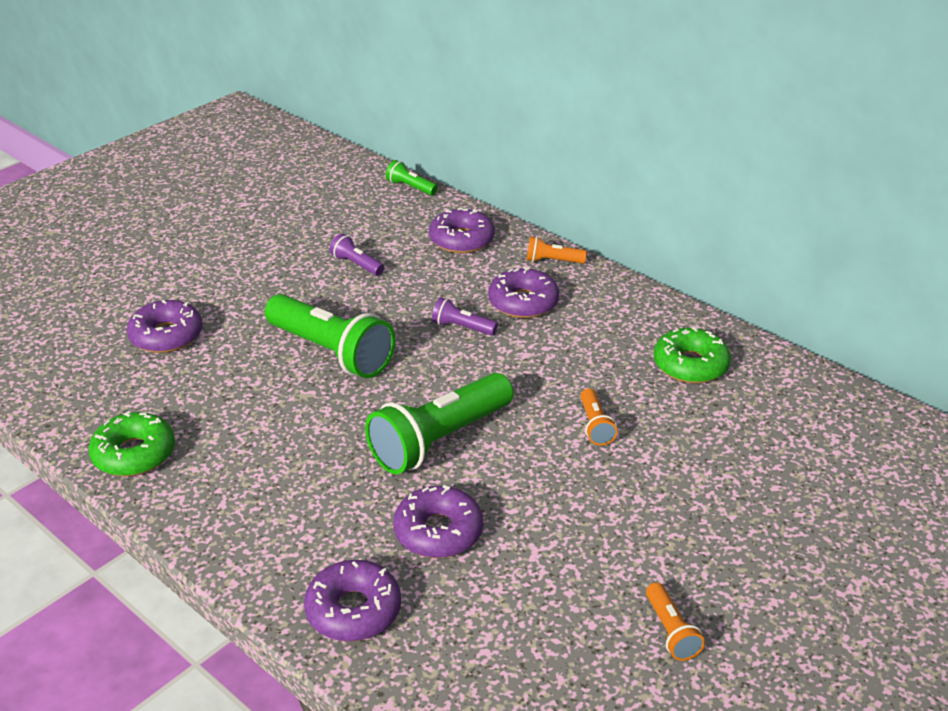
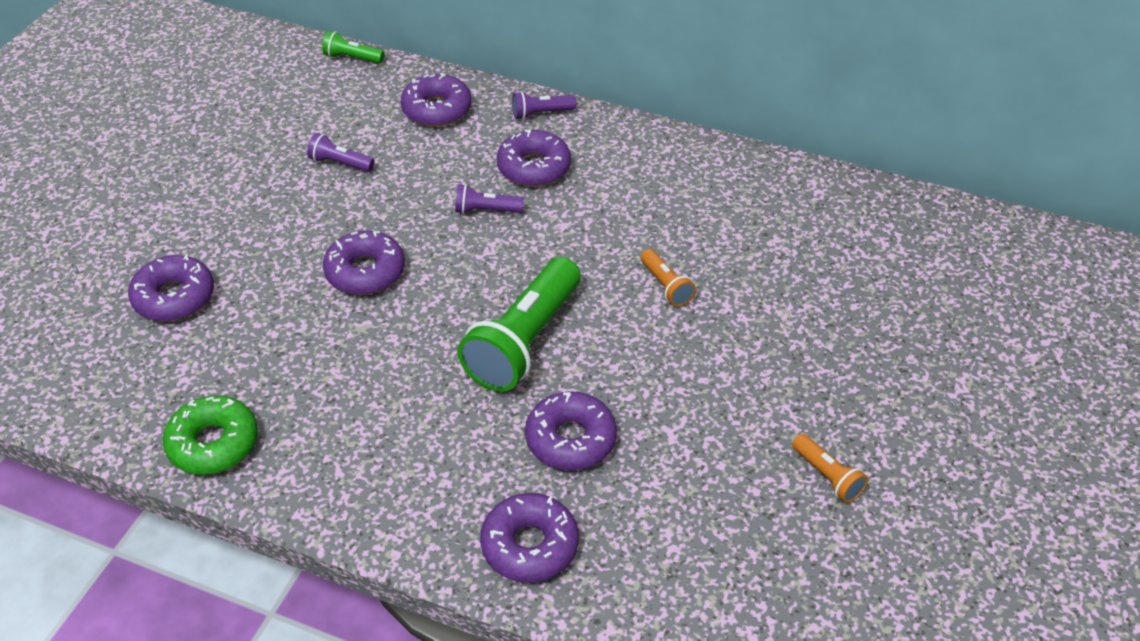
camera: 20 degrees left, 10 degrees up
green flashlight [265,294,395,378] -> purple donut [323,231,405,295]
orange flashlight [526,236,587,264] -> purple flashlight [512,91,576,119]
green donut [654,327,731,383] -> none

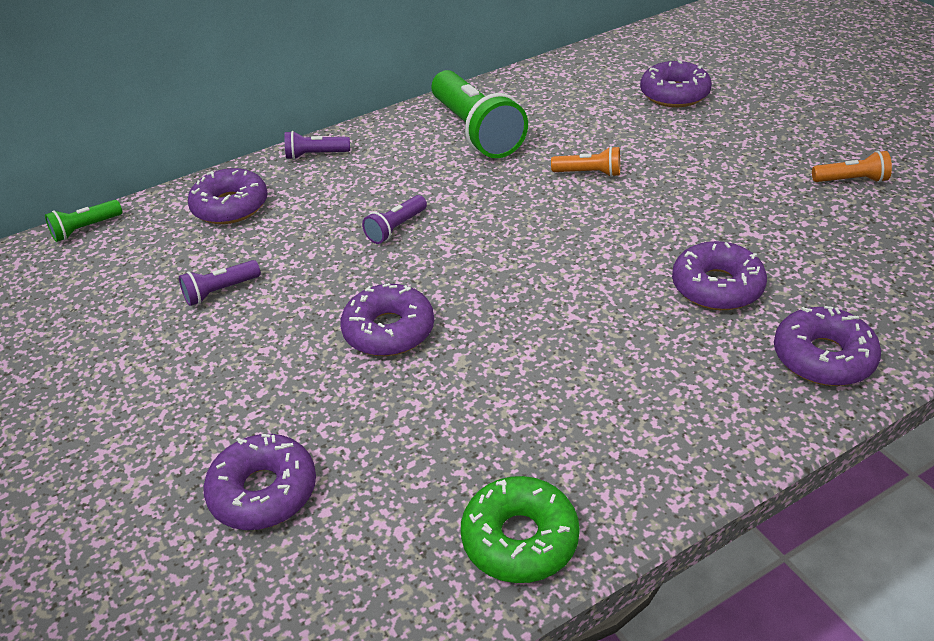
camera: 50 degrees left, 5 degrees down
green flashlight [457,257,581,392] -> green flashlight moved to [432,70,528,158]
purple donut [497,129,571,187] -> purple donut moved to [640,60,712,107]
purple flashlight [512,91,576,119] -> purple flashlight turned 60 degrees clockwise [284,131,350,160]

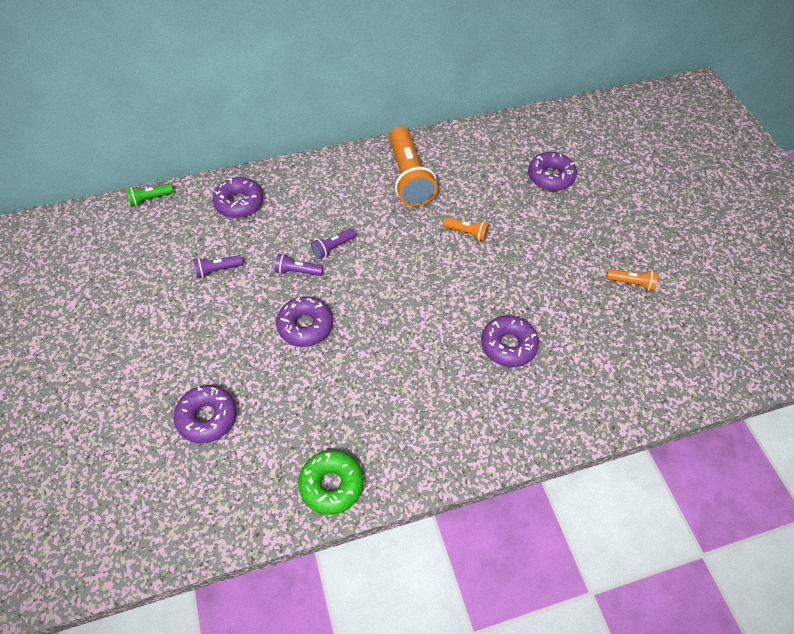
camera: 10 degrees right, 15 degrees up
purple flashlight [284,131,350,160] -> purple flashlight moved to [274,254,323,276]
green flashlight [432,70,528,158] -> orange flashlight [389,126,438,207]
purple donut [774,306,881,386] -> none

